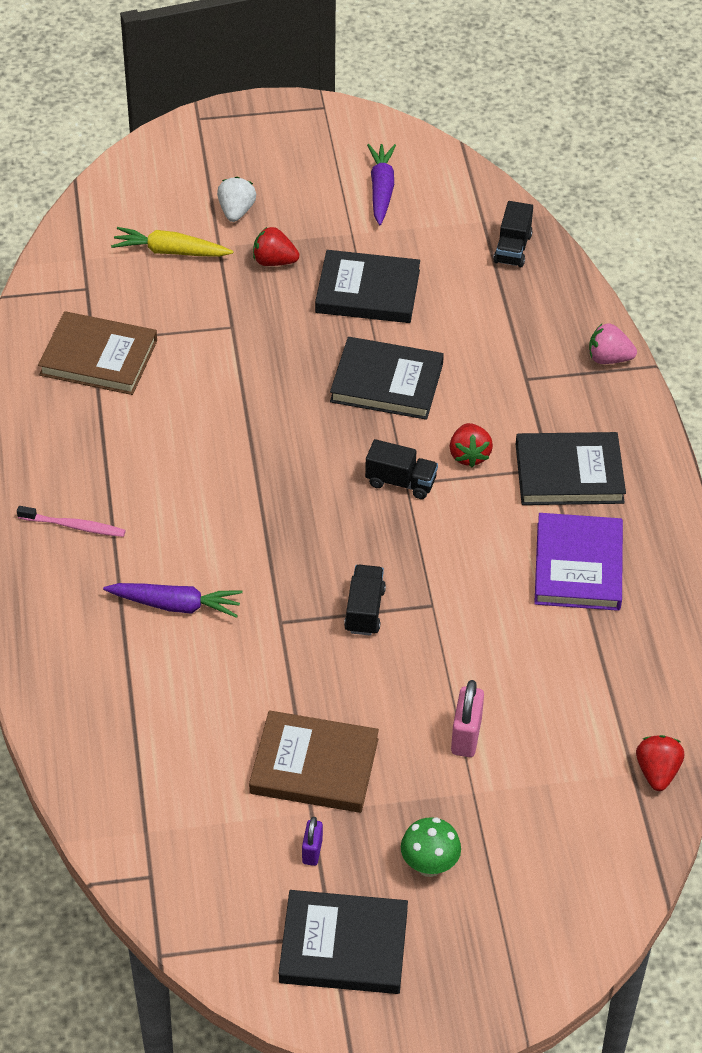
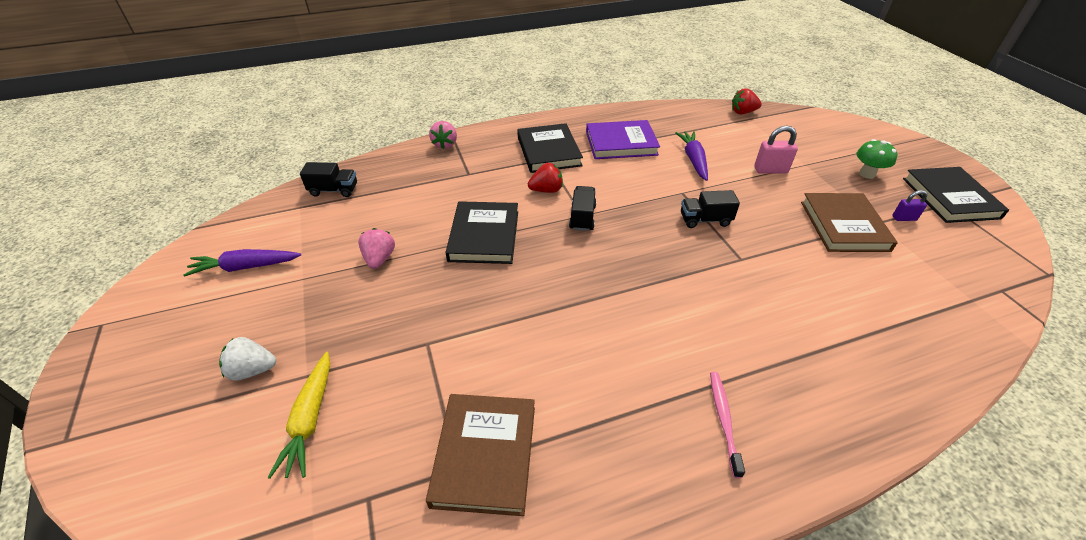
camera: 100 degrees left, 5 degrees down
purple carrot [103,583,243,618] -> purple carrot moved to [675,131,708,181]
red strawberry [253,227,299,266] -> none
black book [315,250,420,323] -> pink strawberry [358,228,395,269]

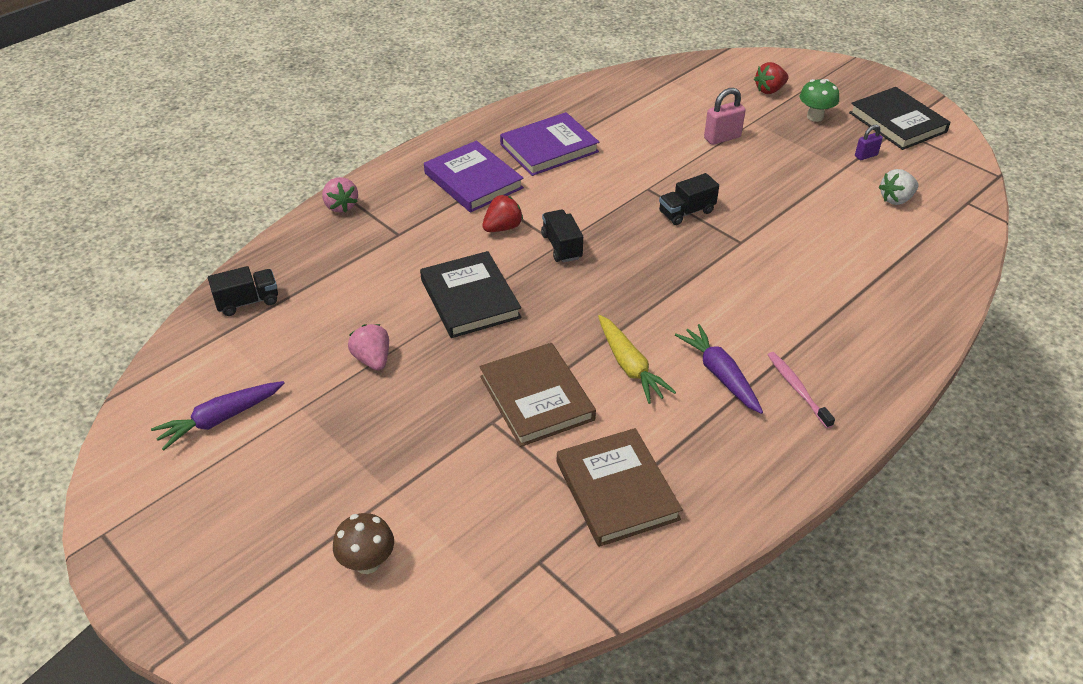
camera: 25 degrees left, 0 degrees up
white strawberry [219,337,276,381] -> white strawberry moved to [879,169,918,205]
yellow carrot [267,352,330,479] -> yellow carrot moved to [598,315,676,404]
black book [517,123,583,173] -> purple book [424,141,524,212]
purple carrot [675,131,708,181] -> purple carrot moved to [675,324,763,414]
red strawberry [732,88,762,114] -> red strawberry moved to [754,62,788,94]
brown book [801,193,898,252] -> brown book moved to [480,343,596,447]
none -> brown mushroom [333,513,394,574]

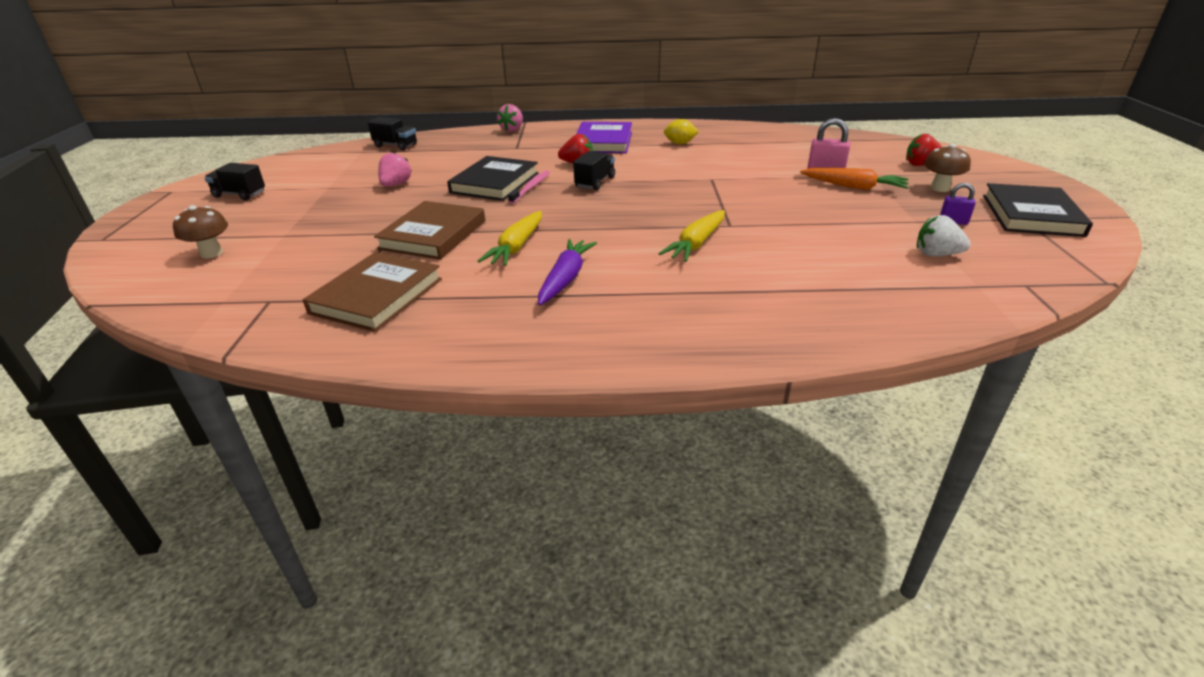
camera: 45 degrees right, 10 degrees down
purple carrot [151,381,285,451] -> none
purple book [500,112,599,176] -> yellow lemon [664,119,699,144]
black truck [659,173,719,225] -> black truck moved to [204,163,265,200]
pink toothbrush [768,352,835,428] -> pink toothbrush moved to [508,170,550,204]
green mushroom [800,79,839,122] -> brown mushroom [924,144,971,192]
none -> yellow carrot [659,210,725,262]
none -> orange carrot [800,168,909,190]

